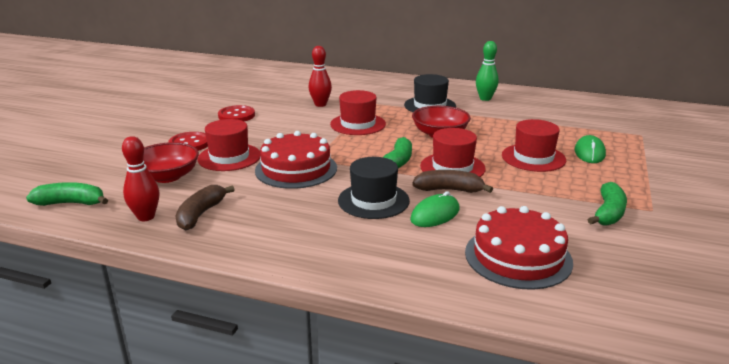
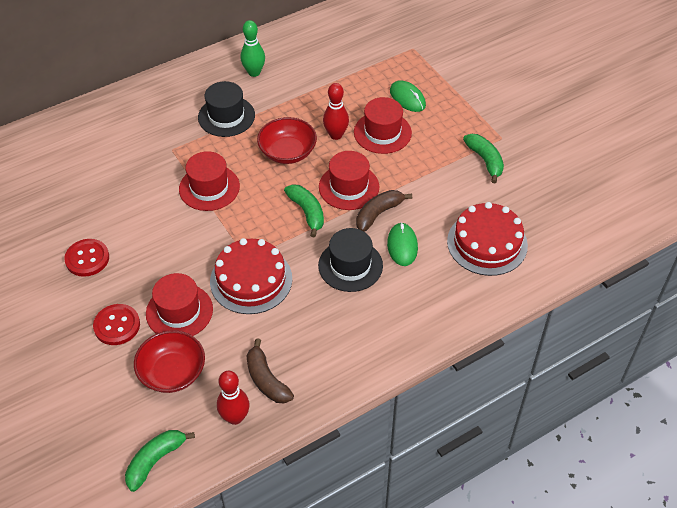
camera: 50 degrees left, 25 degrees up
red bowling pin [309,46,332,107] -> red bowling pin moved to [323,83,349,140]

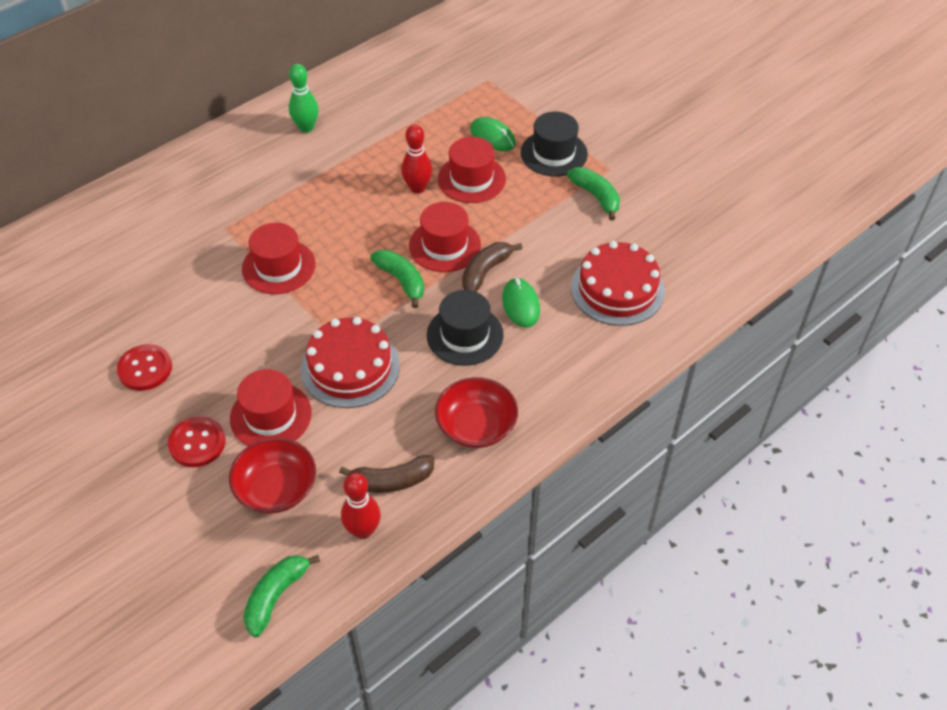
camera: 10 degrees left, 0 degrees up
black hat [198,81,255,137] -> black hat moved to [521,112,588,176]
brown banana [246,339,294,403] -> brown banana turned 60 degrees counterclockwise [339,455,435,493]
red bowl [257,117,317,164] -> red bowl moved to [435,377,518,448]

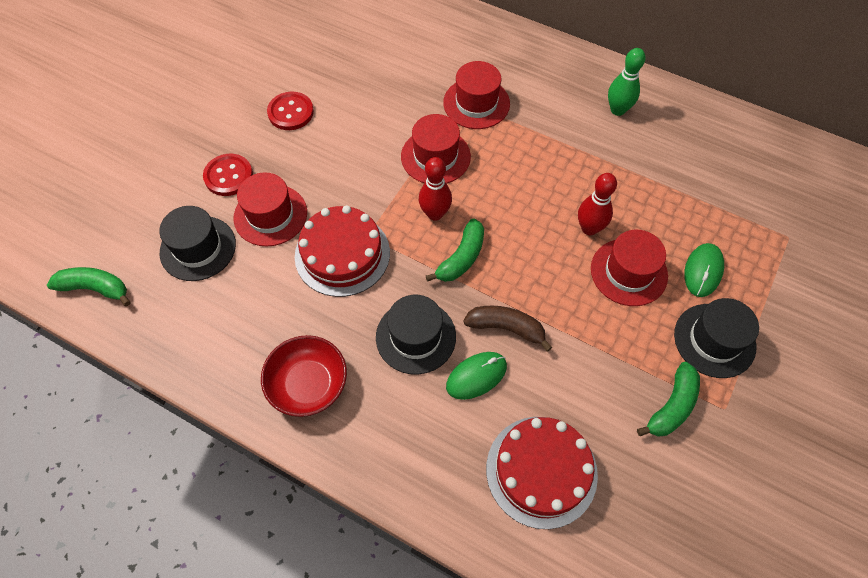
camera: 70 degrees right, 10 degrees up
red bowl [229,437,316,514] -> black hat [159,206,236,281]
brown banana [339,455,435,493] -> none
red bowling pin [341,473,381,539] -> red bowling pin moved to [419,157,452,221]
red hat [409,202,481,272] -> red hat moved to [443,61,510,129]

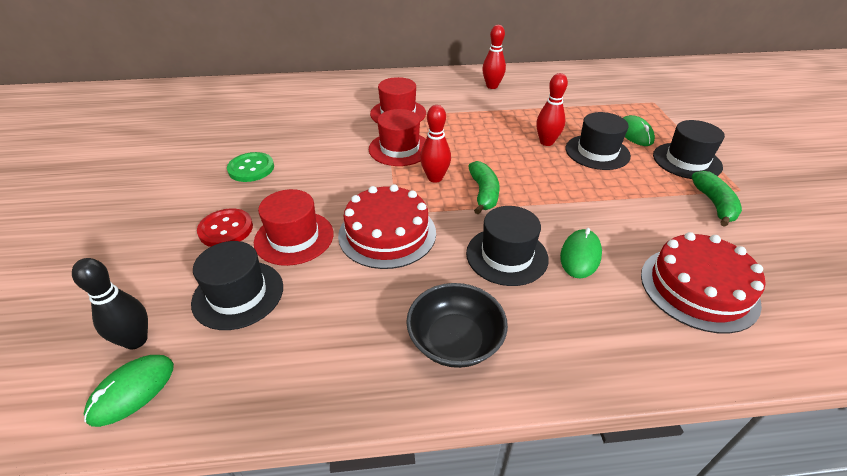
camera: 35 degrees left, 20 degrees down
green banana [47,267,130,306] -> green mouse [84,355,174,427]
red bowl [261,335,347,417] -> black bowl [406,283,508,368]
red button [267,92,314,130] -> green button [227,152,274,182]
brown banana [463,306,552,352] -> none
red hat [591,230,668,306] -> black hat [566,112,631,170]
green bowling pin [608,48,646,116] -> red bowling pin [482,25,506,89]
none -> black bowling pin [72,258,148,349]

